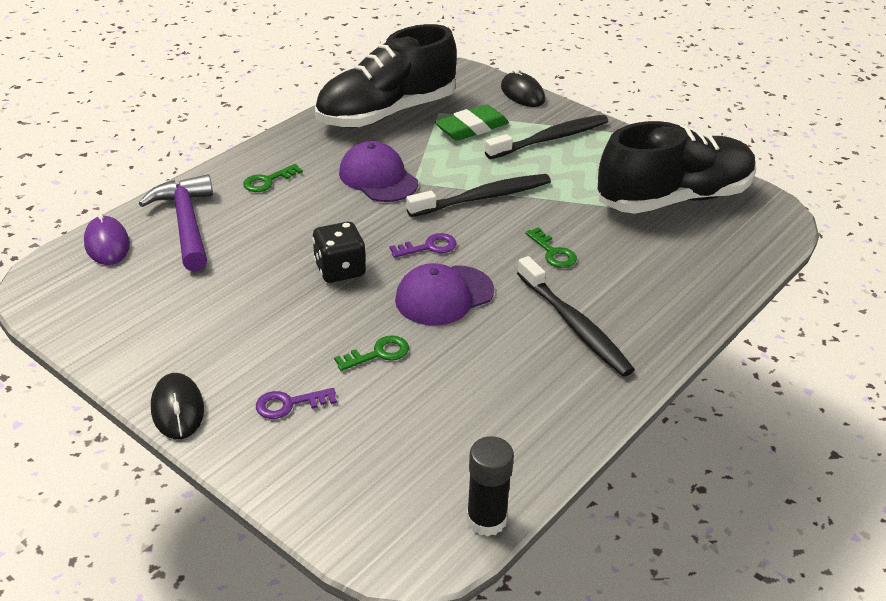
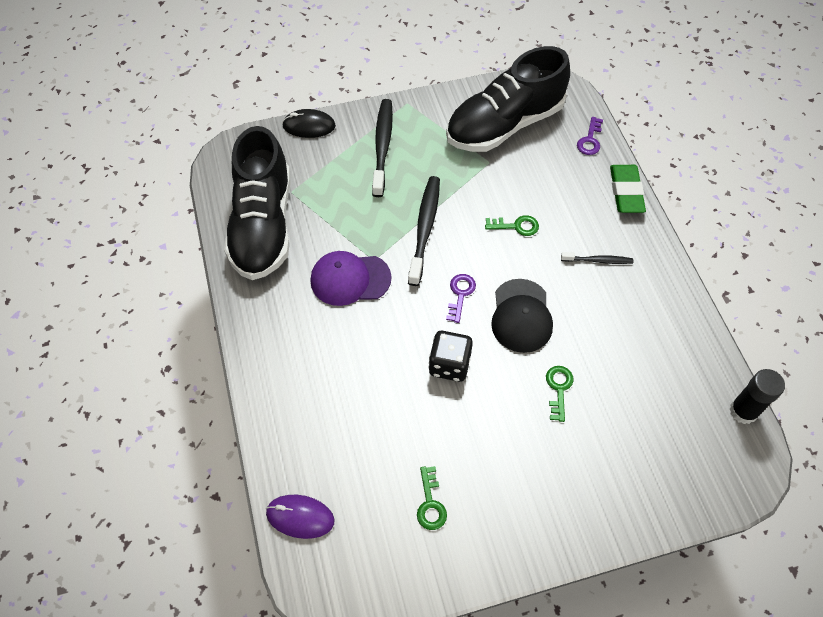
camera: 55 degrees left, 20 degrees up
purple hammer [139,174,213,271] -> none
black mouse [151,373,204,439] -> none
green key [243,164,303,192] -> green key moved to [417,466,447,530]
purple key [256,388,337,419] -> purple key moved to [577,117,603,155]
purple cap [395,263,494,326] -> black cap [491,279,553,353]
green eraser [435,104,509,141] -> green eraser moved to [610,165,646,213]
black toothbrush [517,256,635,377] -> black toothbrush [561,252,633,264], size x0.54
black shoe [598,121,757,214] -> black shoe turned 135 degrees counterclockwise [446,46,570,152]

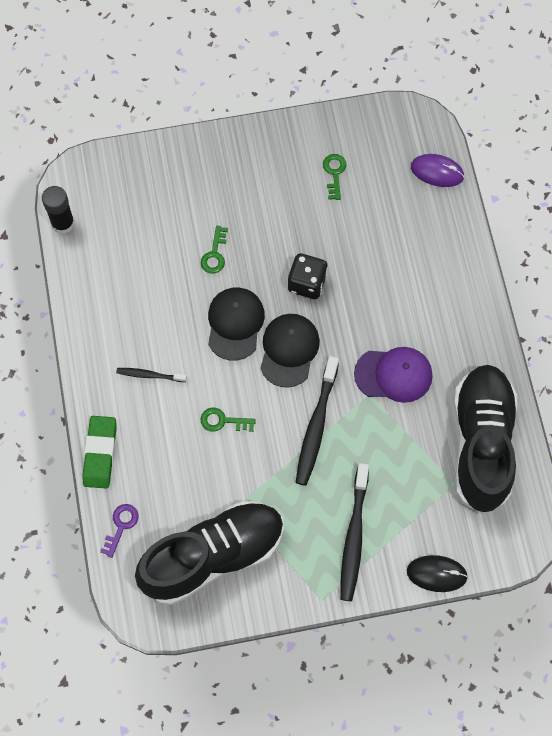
camera: 175 degrees left, 10 degrees up
purple key [446,274,476,323] -> black cap [260,314,320,388]

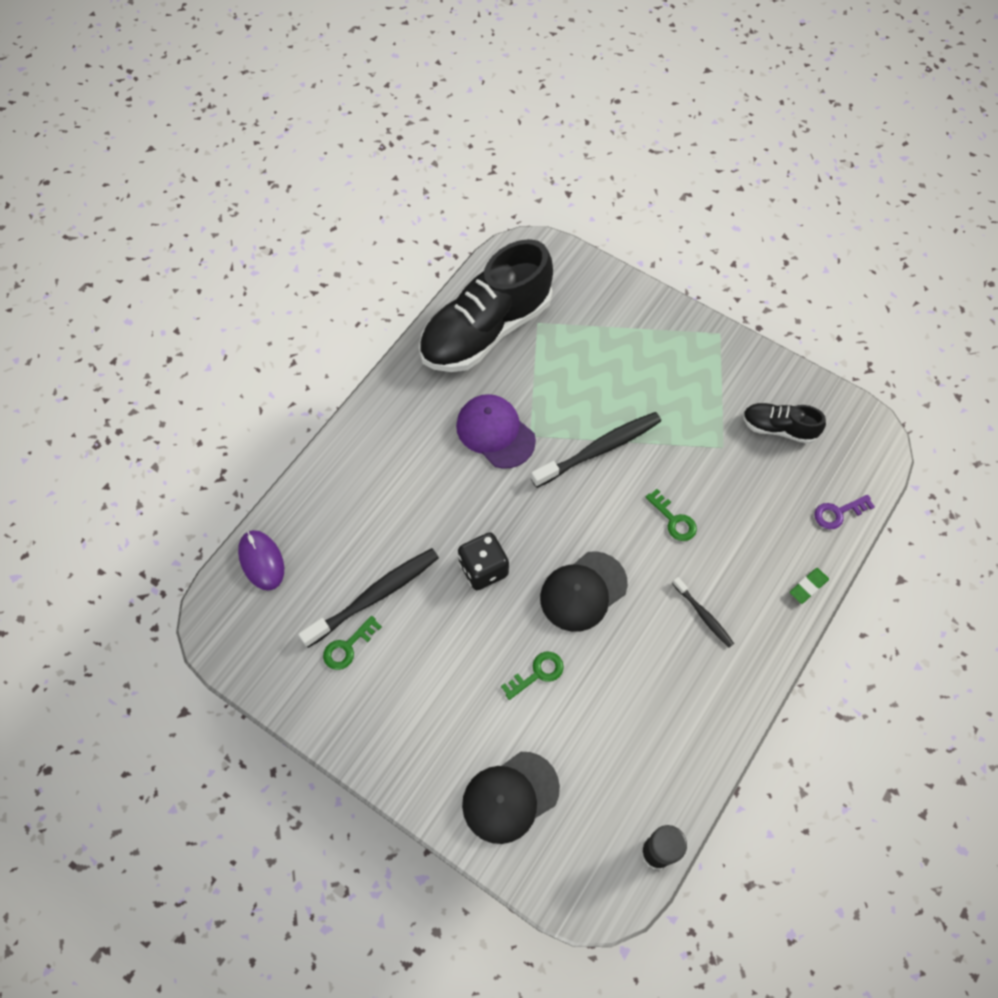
camera: 135 degrees left, 5 degrees down
green eraser [83,416,116,489] -> green eraser [790,568,829,604], size x0.54
black shoe [135,501,284,605] -> black shoe [743,403,826,444], size x0.47
black cap [260,314,320,388] -> black cap moved to [462,752,560,844]
black toothbrush [340,463,369,601] -> black toothbrush moved to [298,548,439,648]
black mouse [407,555,468,592] -> none

